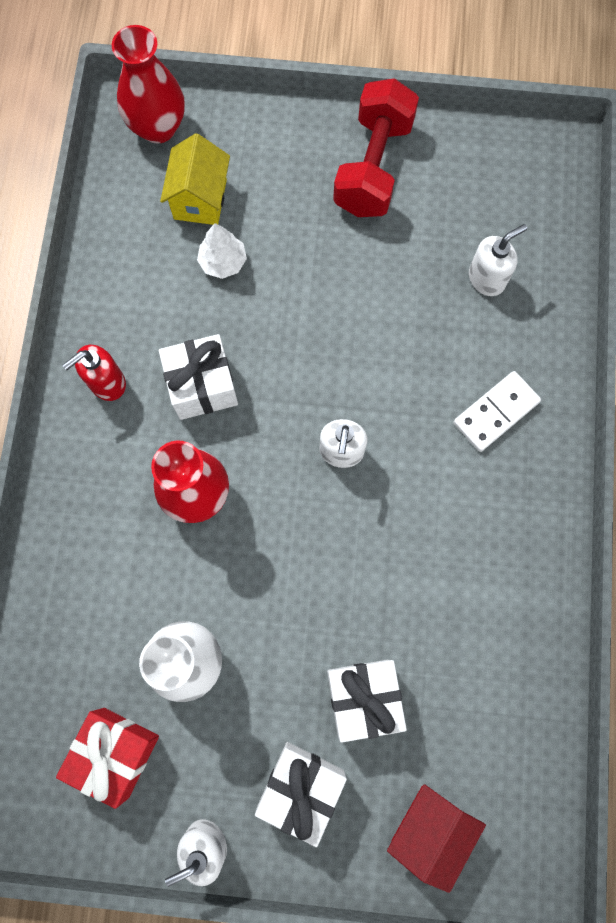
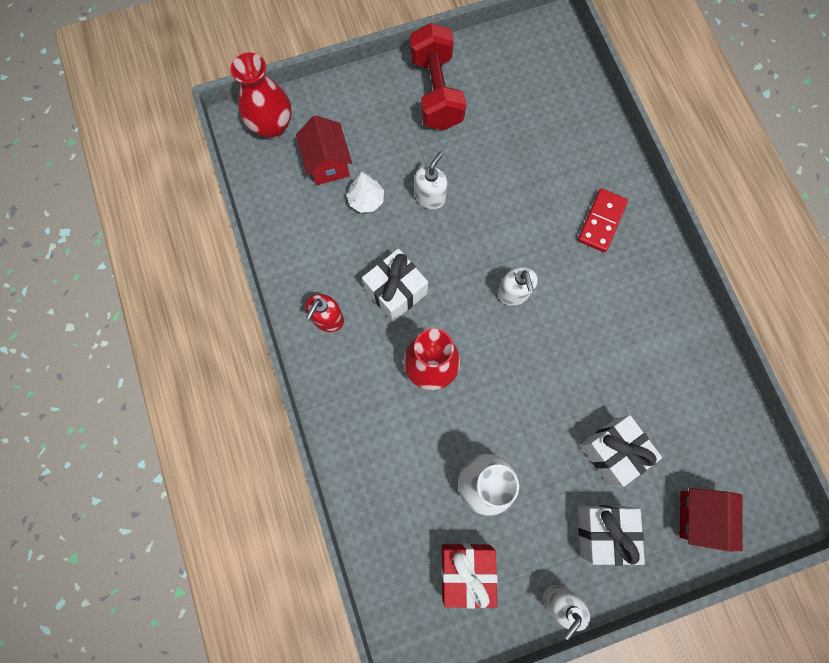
camera: 25 degrees left, 0 degrees up
yellow house [160,133,230,225] -> red house [296,115,352,185]
white domino [453,371,541,452] -> red domino [578,188,628,252]
white soap dispenser [469,224,527,296] -> white soap dispenser moved to [415,151,447,209]

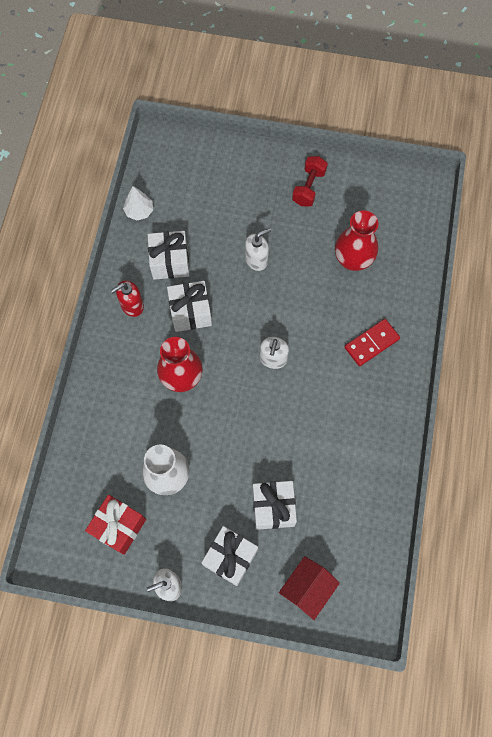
camera: 30 degrees right, 5 degrees down
red vase [231,52,291,139] -> red vase moved to [335,210,378,271]
red house [296,115,352,185] -> none
white tree [346,172,384,213] -> white tree moved to [123,186,153,220]
red dumbbell [410,23,466,130] -> red dumbbell [292,156,328,206], size x0.62
none -> white gift [148,231,190,280]

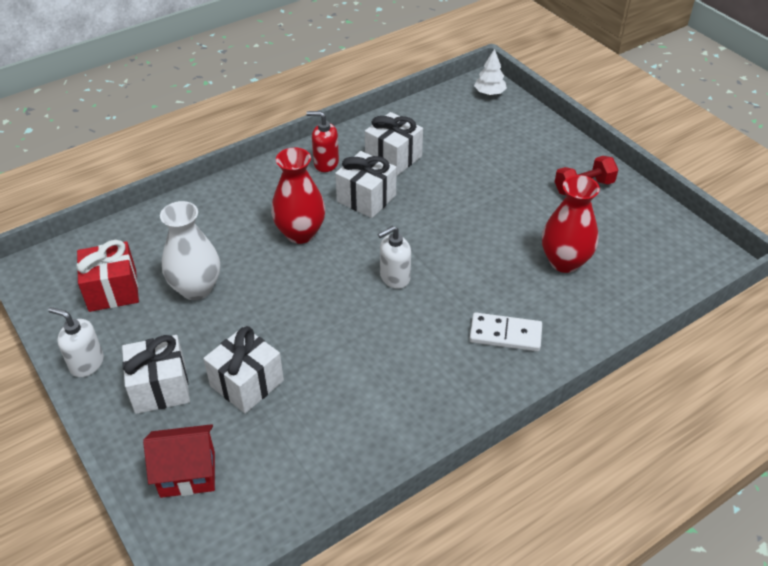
camera: 45 degrees right, 25 degrees down
white tree [123,186,153,220] -> white tree moved to [474,49,507,95]
white soap dispenser [245,228,271,271] -> none
red domino [344,319,400,366] -> white domino [469,312,542,352]

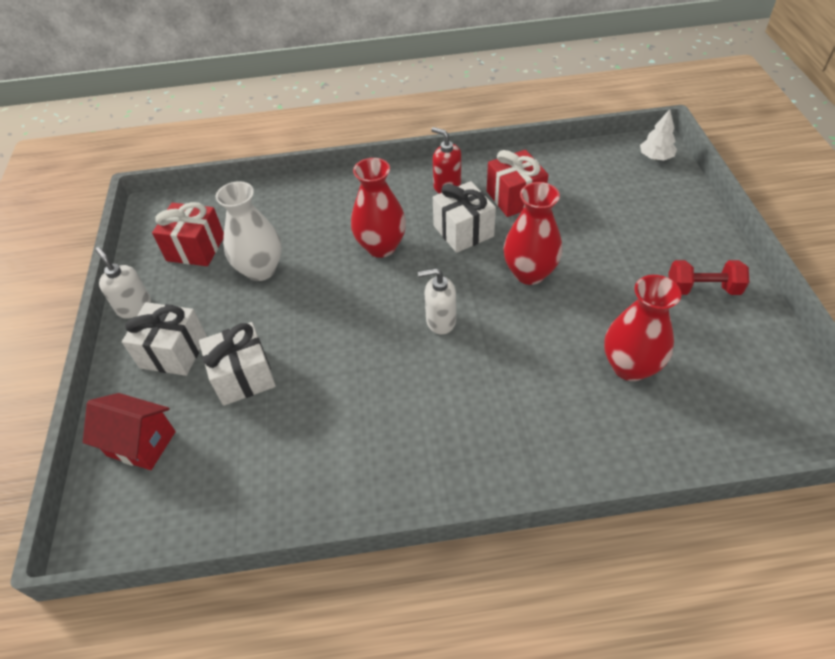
camera: 30 degrees right, 5 degrees up
white gift [365,112,423,176] -> red gift [487,150,548,217]
white domino [469,312,542,352] -> none
none -> red vase [503,182,562,285]

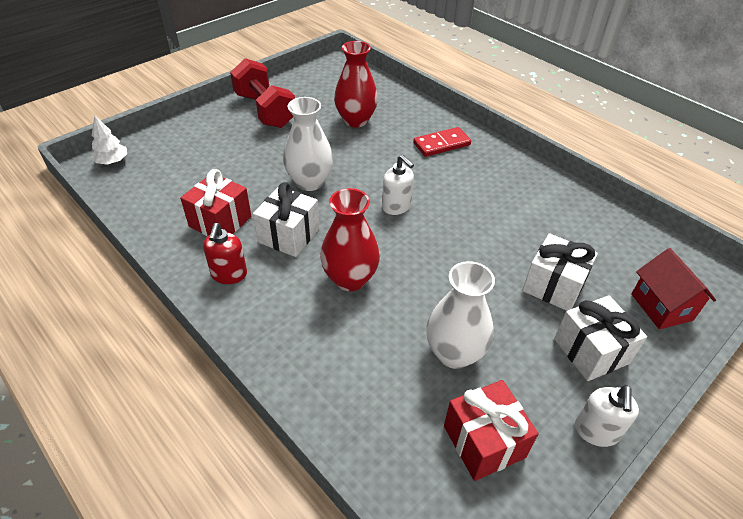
camera: 130 degrees left, 5 degrees down
red vase [503,182,562,285] -> white vase [283,97,333,191]
red dumbbell [669,260,749,295] -> red dumbbell [230,58,295,128], size x1.61
none -> red domino [413,127,471,157]

